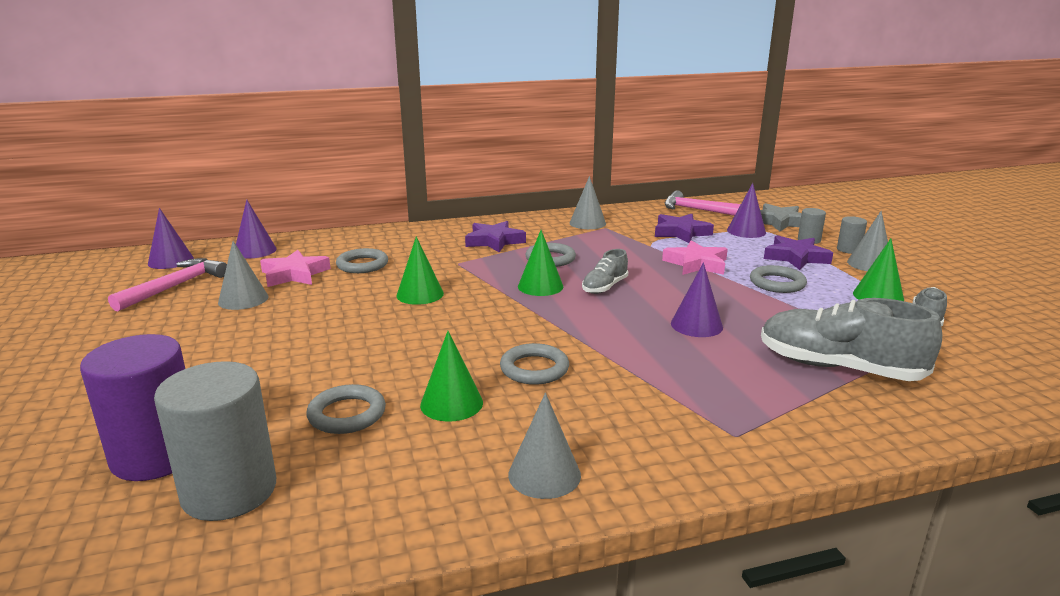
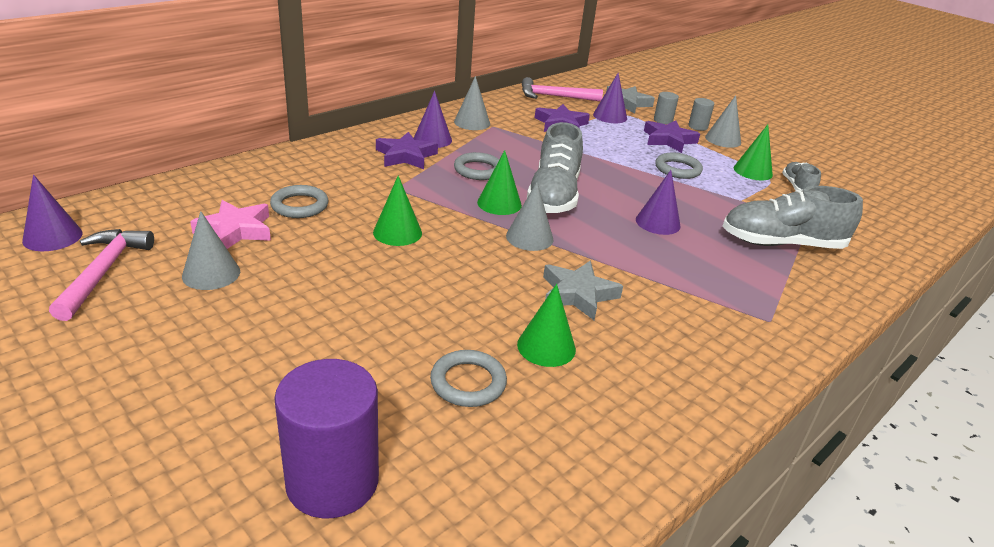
camera: 30 degrees left, 10 degrees up
grey cylinder [154,361,276,521] -> none
purple cone [236,199,277,258] -> purple cone moved to [414,91,452,148]
grey ring [500,343,569,385] -> grey star [543,261,623,320]
grey cone [508,393,581,499] -> grey cone moved to [506,182,554,251]
grey shoe [582,249,628,294] -> grey shoe [527,122,583,213], size x1.89
pink star [662,240,728,275] -> none

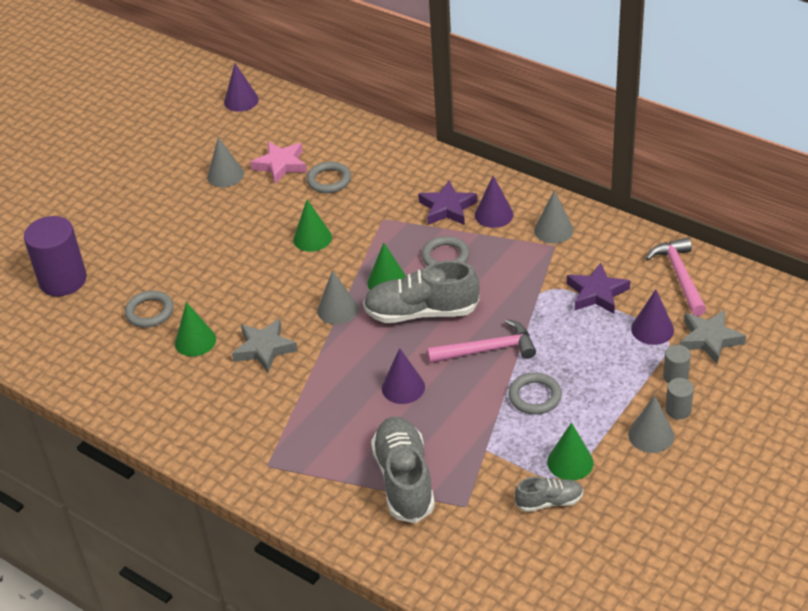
camera: 85 degrees right, 10 degrees up
pink hammer [49,229,154,321] -> pink hammer moved to [427,319,536,363]
purple star [644,120,700,153] -> none

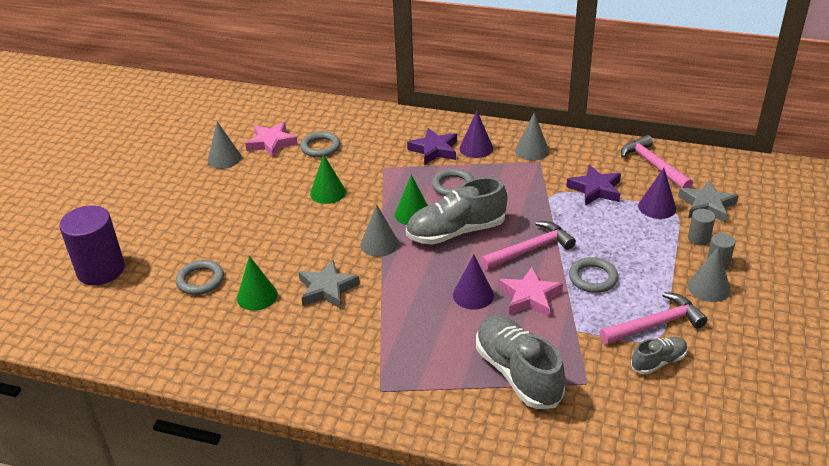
camera: 20 degrees left, 5 degrees down
purple cone [224,64,259,112] -> none
green cone [547,422,594,481] -> pink hammer [600,292,708,345]
none -> pink star [499,267,563,317]

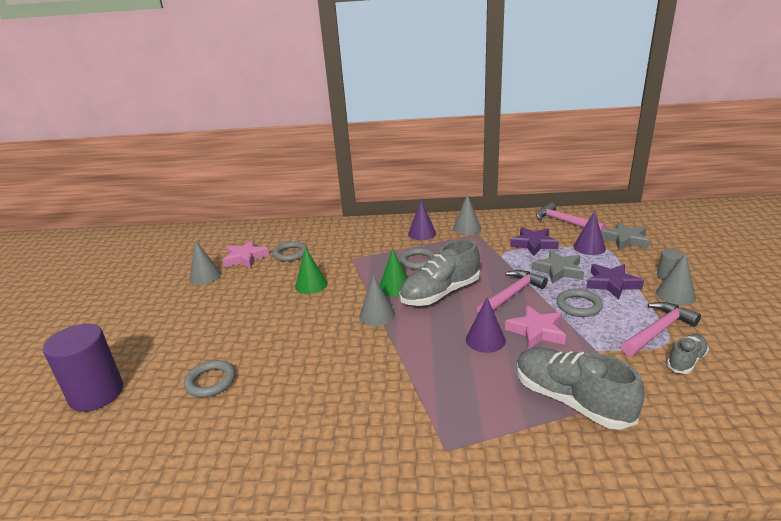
camera: 15 degrees left, 10 degrees down
green cone [237,256,278,311] -> none
grey star [298,260,360,309] -> grey star moved to [532,250,584,284]
purple star [407,128,457,165] -> purple star moved to [586,264,644,299]
grey cylinder [688,209,715,246] -> none

